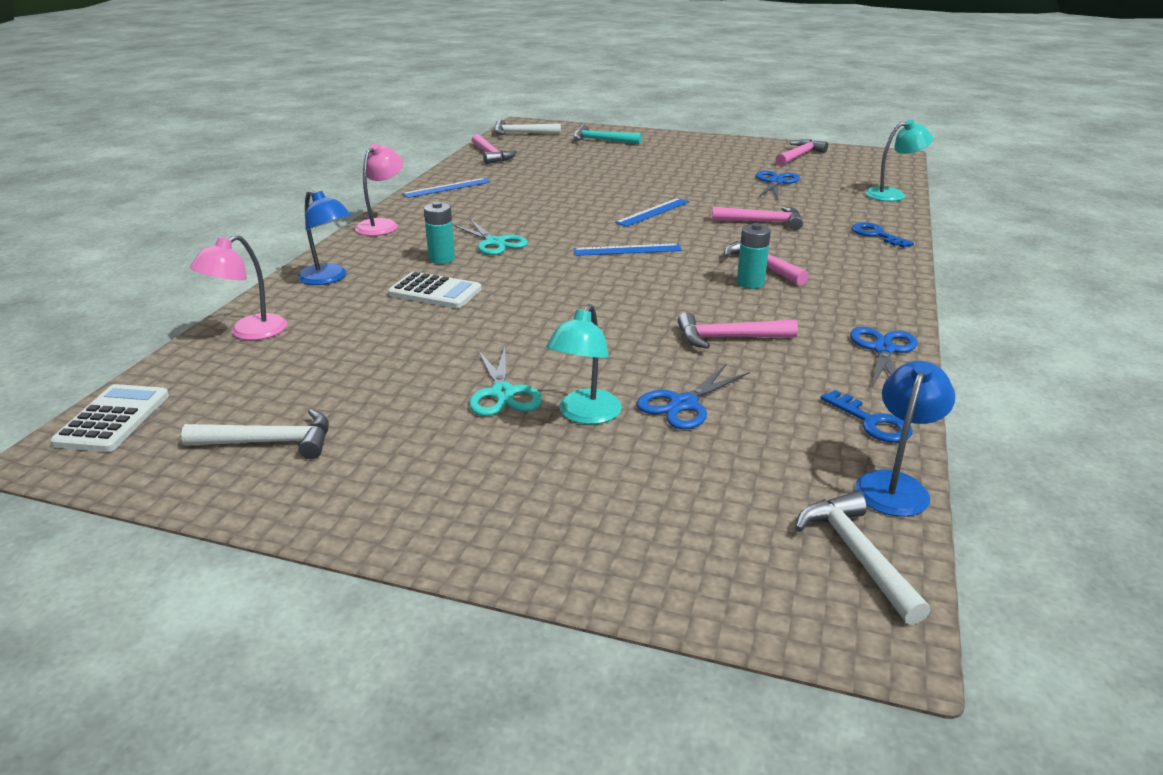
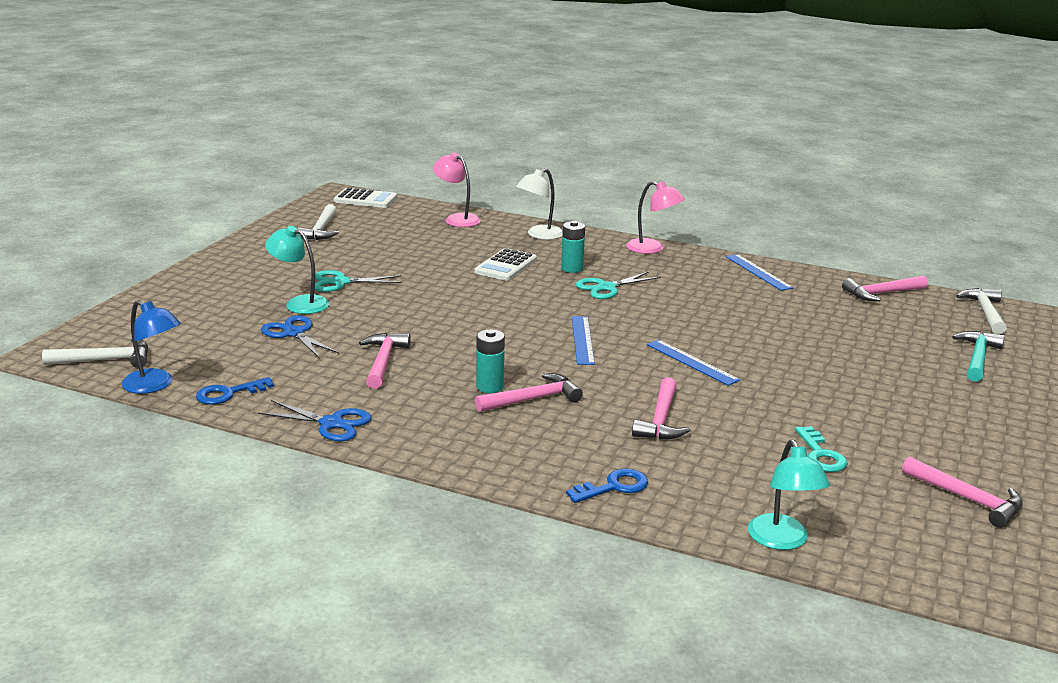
camera: 95 degrees right, 5 degrees down
blue lamp [297,190,351,285] -> white lamp [516,169,563,240]
blue scissors [756,170,800,199] -> turquoise key [795,426,848,472]

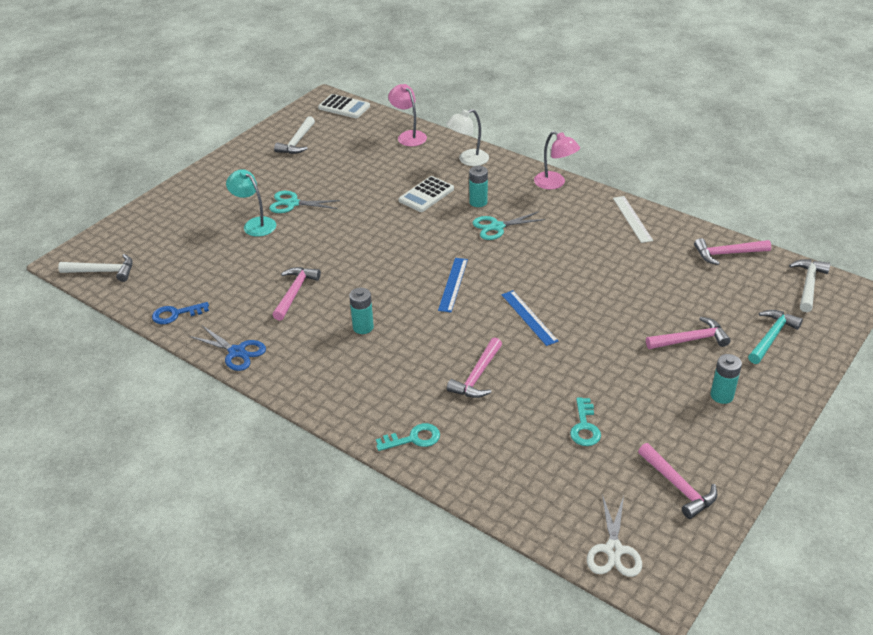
camera: 15 degrees right, 15 degrees up
blue lamp [122,300,181,394] -> none
blue scissors [261,315,339,359] -> none
pink hammer [475,373,583,412] -> pink hammer moved to [646,317,730,349]
blue key [566,468,648,503] -> turquoise key [376,423,440,451]
blue ruler [726,254,793,291] -> white ruler [613,196,653,243]
turquoise lamp [748,440,830,550] -> none
none -> white scissors [587,494,642,577]
none -> turquoise battery [711,354,742,404]

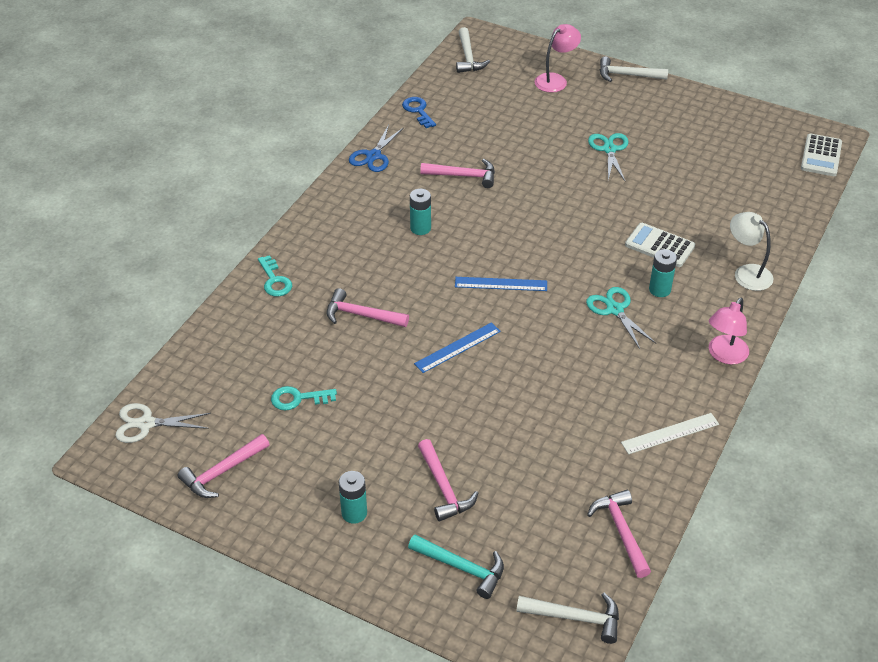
camera: 80 degrees right, 5 degrees up
turquoise lamp [226,169,276,237] -> none
white hammer [274,116,315,154] -> white hammer moved to [600,56,668,82]
pink lamp [388,84,427,146] -> pink lamp moved to [535,24,581,92]

